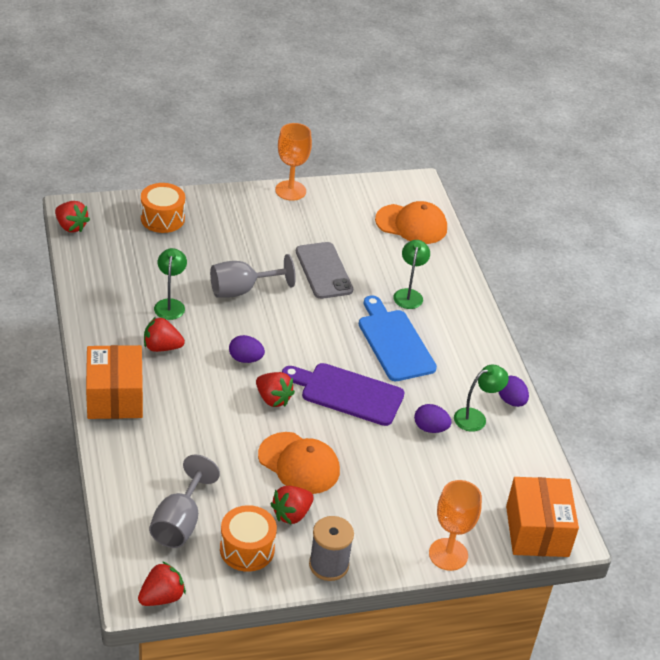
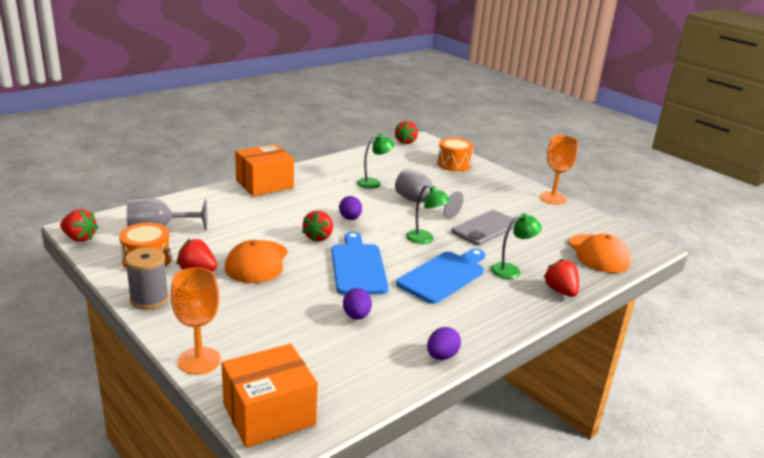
camera: 65 degrees right, 15 degrees down
red strawberry [144,317,185,352] -> red strawberry moved to [543,259,579,297]
purple cutting board [282,363,405,426] -> blue cutting board [331,232,389,295]
green lamp [454,364,509,432] -> green lamp moved to [406,185,450,244]

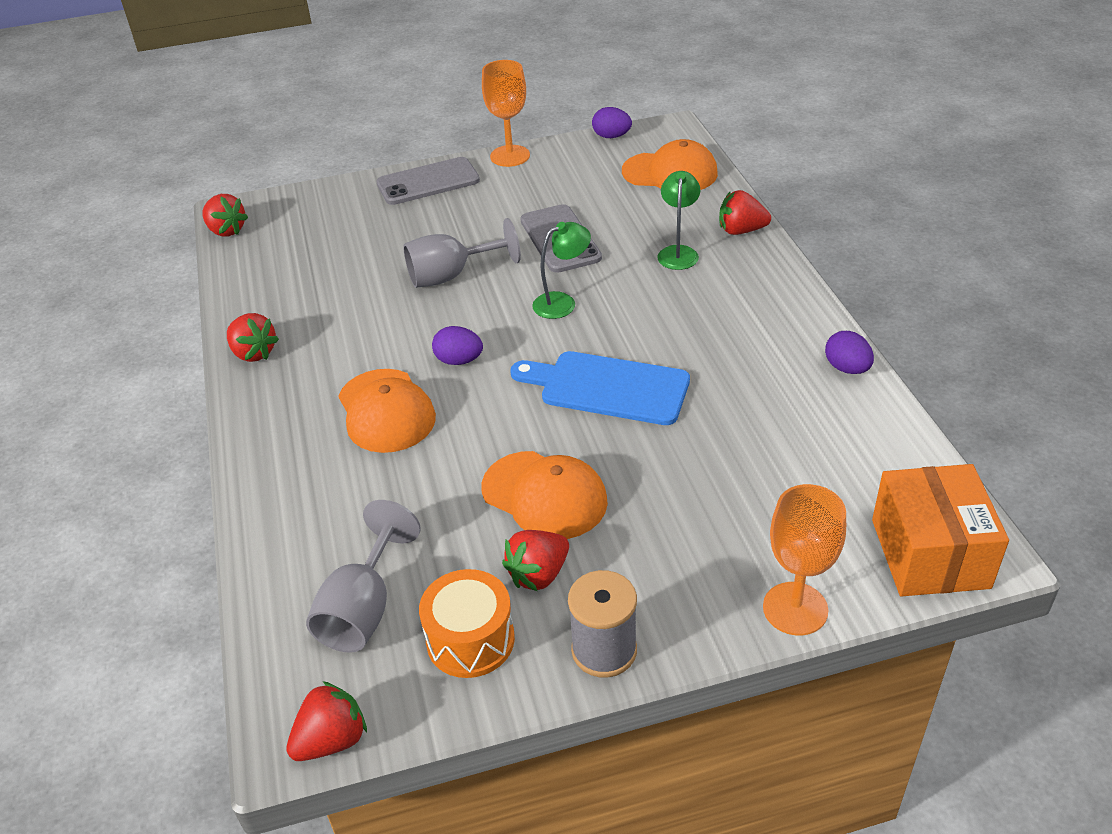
camera: 60 degrees left, 15 degrees up
orange box [235,144,294,196] -> none
red strawberry [302,210,333,242] -> red strawberry moved to [227,313,279,362]
purple egg [343,288,372,320] -> purple egg moved to [592,107,632,138]
green lamp [357,134,394,189] -> none
blue cutting board [396,249,485,304] -> none
orange drum [437,138,474,171] -> none
none -> orange cap [338,369,436,453]
none -> grey phone [376,157,480,205]

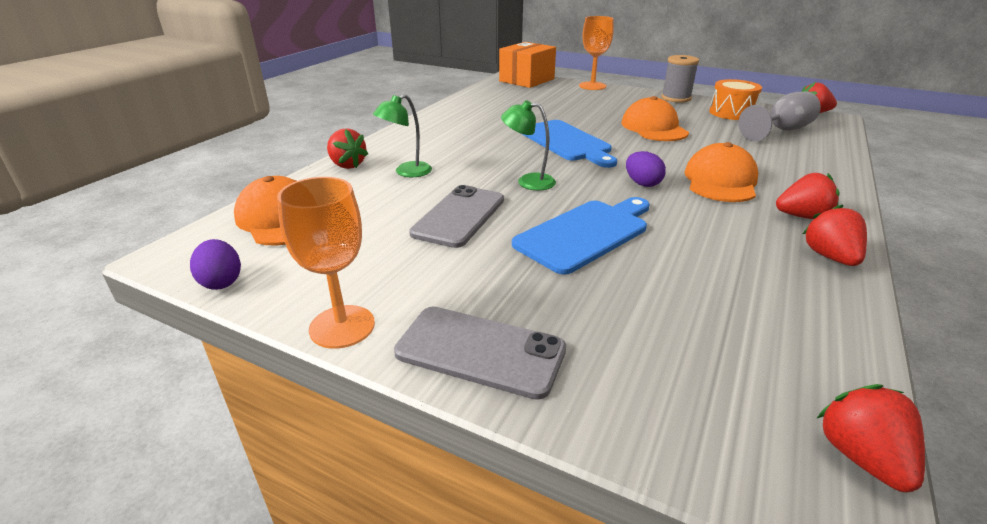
camera: 140 degrees left, 10 degrees down
grey goblet [403,218,521,288] -> blue cutting board [512,197,650,275]
red strawberry [502,530,569,591] -> red strawberry moved to [776,173,840,219]
purple egg [825,331,874,374] -> none

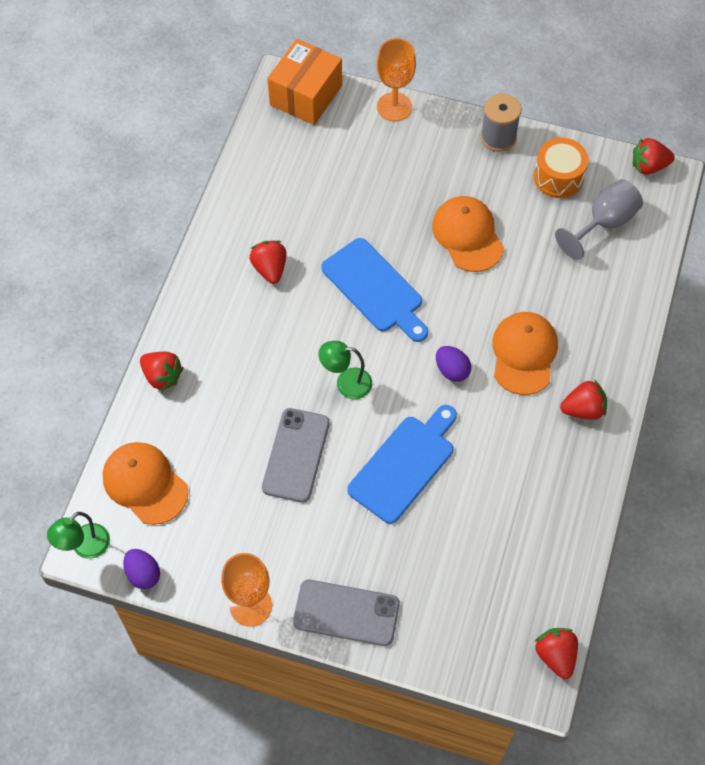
camera: 10 degrees left, 30 degrees up
green lamp [373,94,432,177] -> green lamp moved to [47,512,110,559]
red strawberry [803,204,867,266] -> red strawberry moved to [249,240,286,284]

